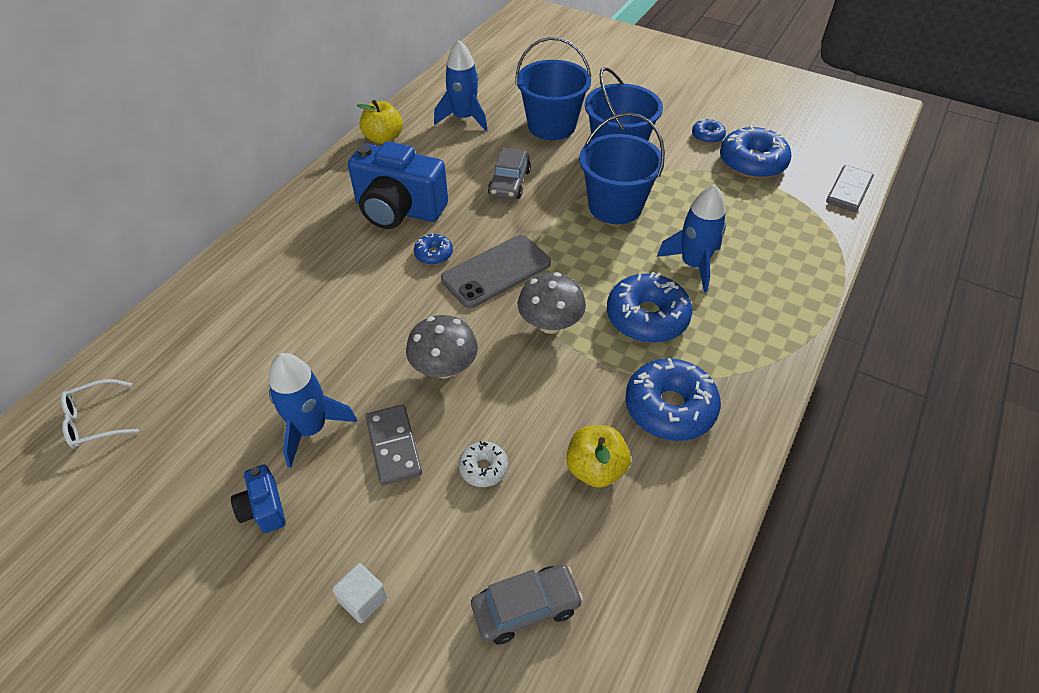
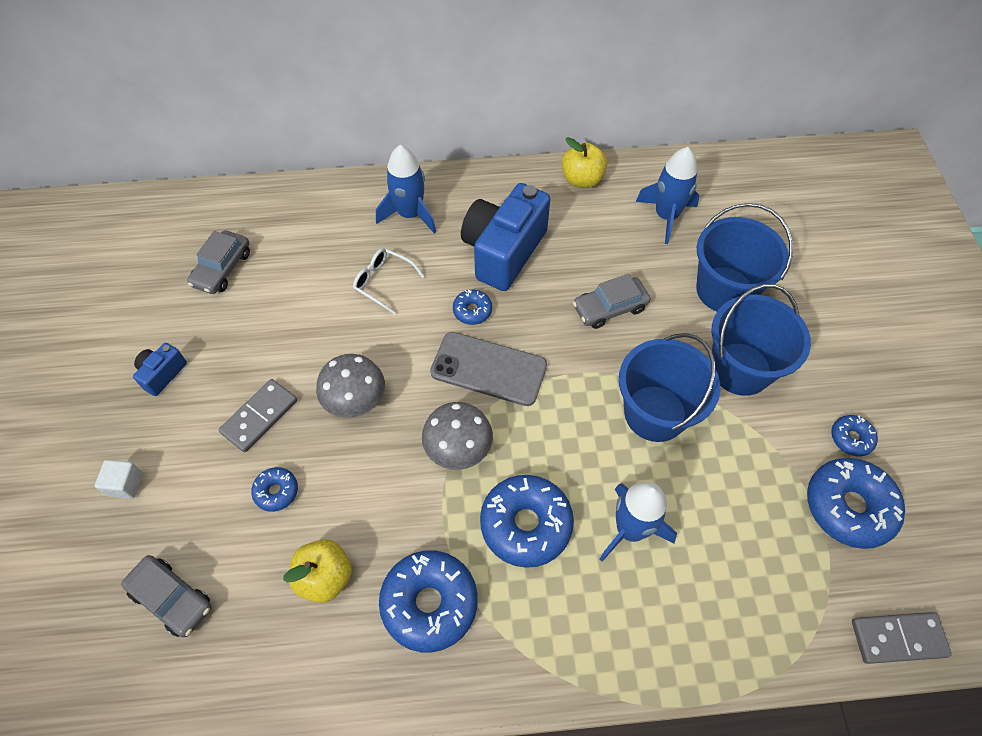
camera: 55 degrees right, 10 degrees up
white glasses [61,379,139,449] -> white glasses moved to [353,248,425,314]
blue rocket [268,353,357,468] -> blue rocket moved to [376,145,436,234]
blue camera [348,141,448,229] -> blue camera turned 45 degrees clockwise [461,183,550,291]
white donut [459,441,508,487] -> blue donut [251,467,298,512]
none -> grey car [187,230,250,294]

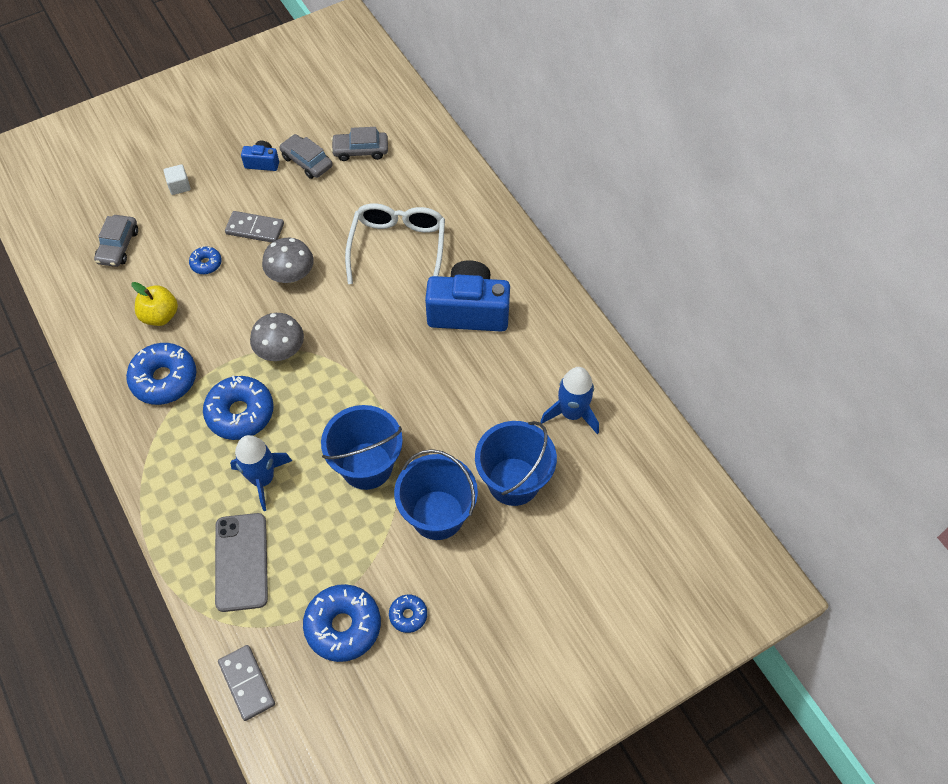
camera: 65 degrees right, 0 degrees up
white glasses [353,248,425,314] -> white glasses [345,203,445,284], size x1.95
blue rocket [376,145,436,234] -> none
grey phone [430,332,547,406] -> grey phone moved to [215,513,268,612]
blue donut [453,290,492,325] -> none
yellow apple [562,137,607,188] -> none
grey car [573,274,650,329] -> grey car moved to [279,134,333,179]

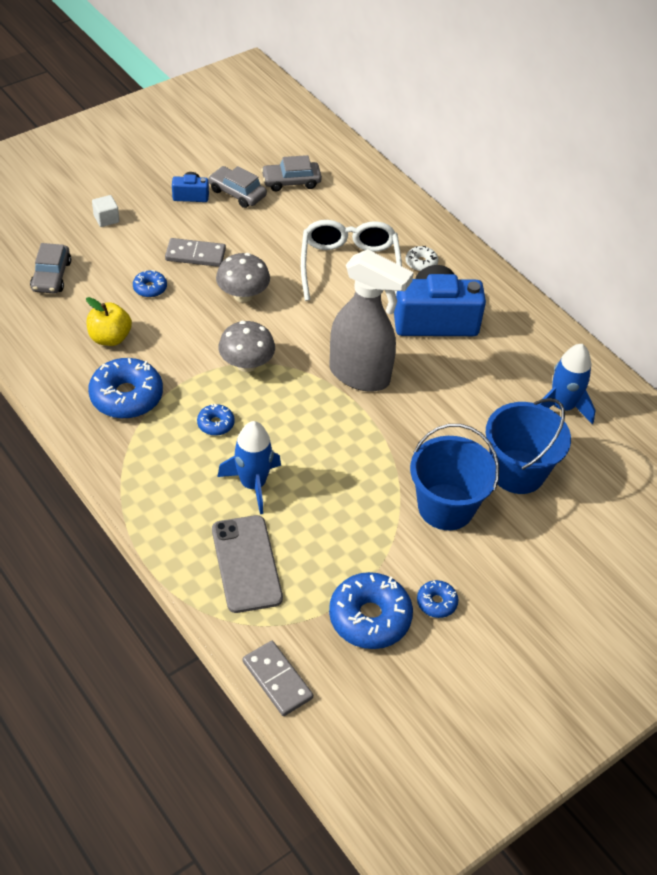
camera: 10 degrees left, 10 degrees down
blue donut [203,375,274,440] -> blue donut [197,404,235,436], size x0.50
blue bucket [321,405,403,490] -> none
none -> grey spray bottle [329,249,414,392]
none -> white donut [406,246,438,272]

